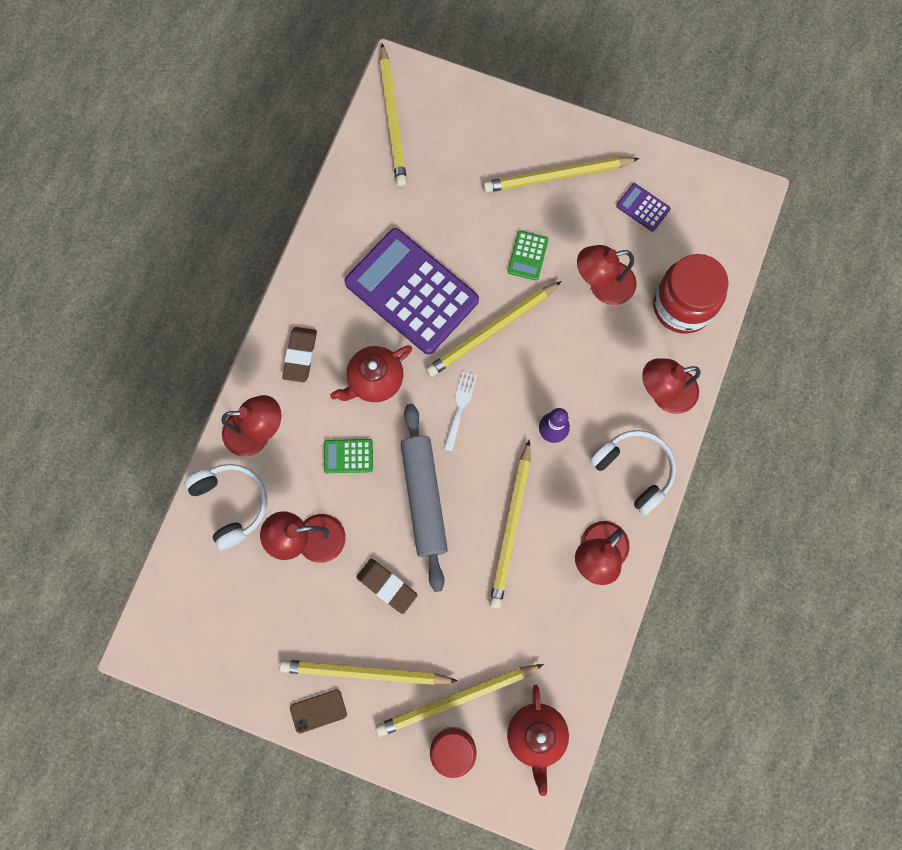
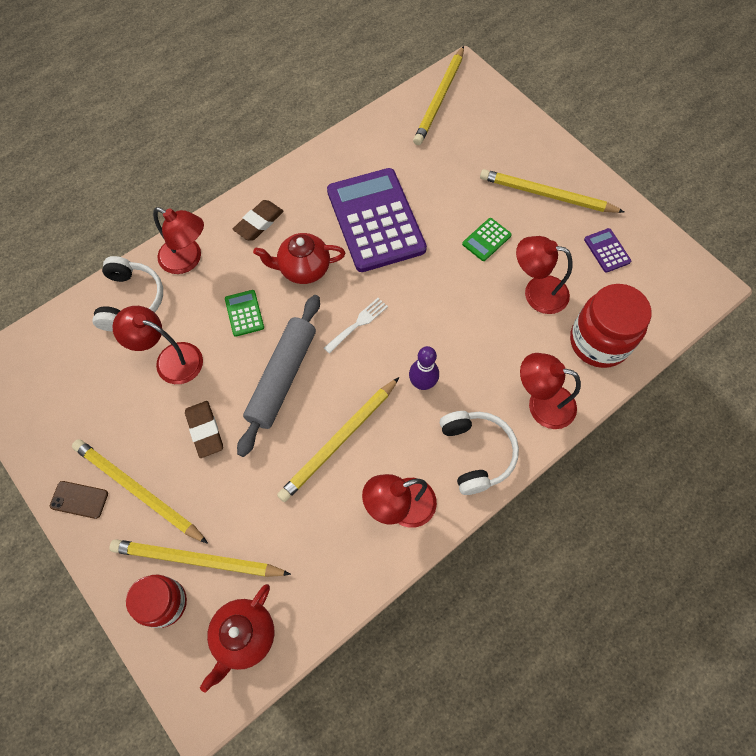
camera: 30 degrees right, 10 degrees down
green calculator [324,439,373,473] -> green calculator turned 45 degrees clockwise [225,290,264,337]
yellow pencil [426,281,562,377] -> none

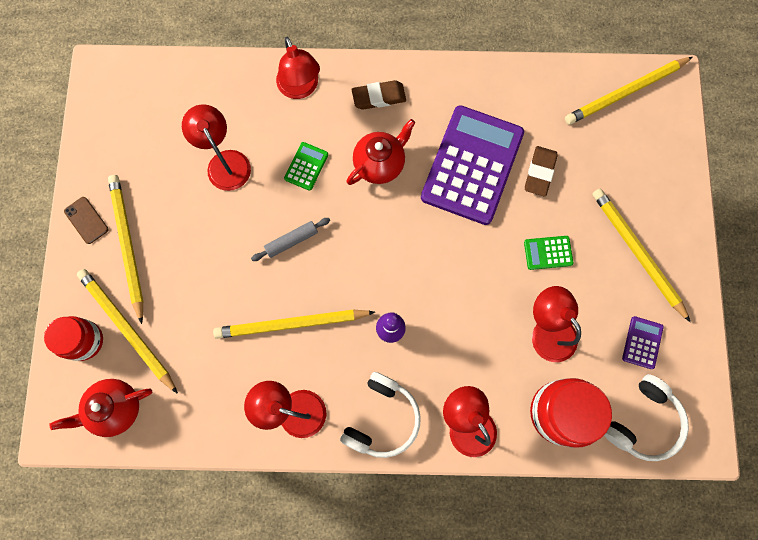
camera: 40 degrees right, 10 degrees up
white headphones [92,256,163,331] -> white headphones moved to [604,374,689,461]
brown eraser [185,401,223,458] -> brown eraser moved to [525,146,558,197]
grey rolling pin [237,295,320,457] -> grey rolling pin [251,218,330,261], size x0.50
red teapot [253,233,345,284] -> red teapot turned 105 degrees clockwise [346,119,415,185]
white fork [324,298,388,354] -> none

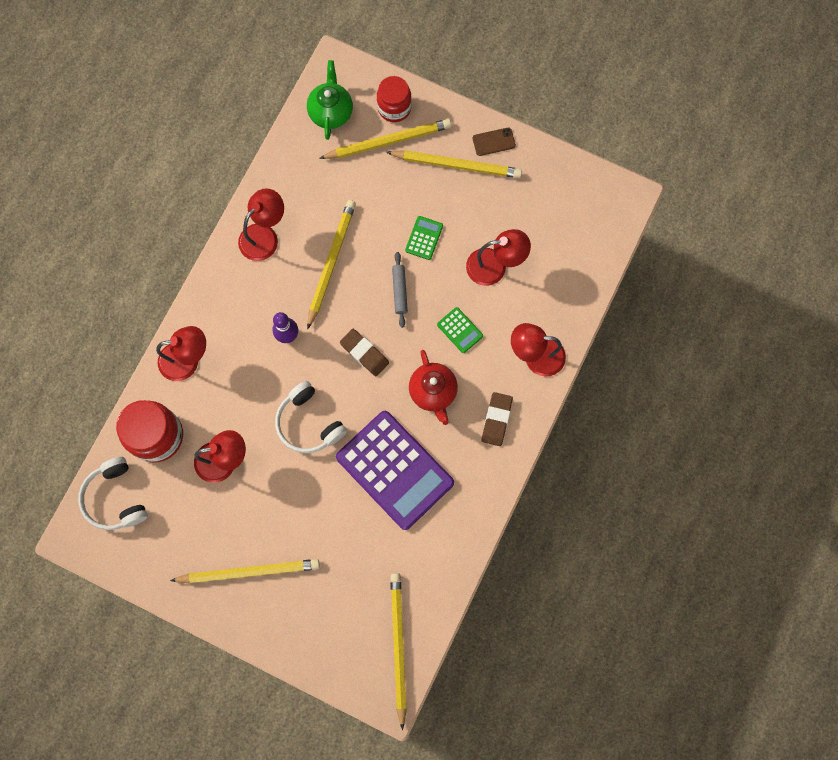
camera: 115 degrees right, 0 degrees up
red teapot [49,379,152,437] -> green teapot [307,60,353,140]
white headphones [340,372,421,458] -> white headphones moved to [275,381,347,453]
green calculator [524,236,573,270] -> green calculator moved to [405,216,443,260]
brown eraser [525,146,558,197] -> brown eraser moved to [340,329,389,376]
purple calculator [622,316,664,369] -> none

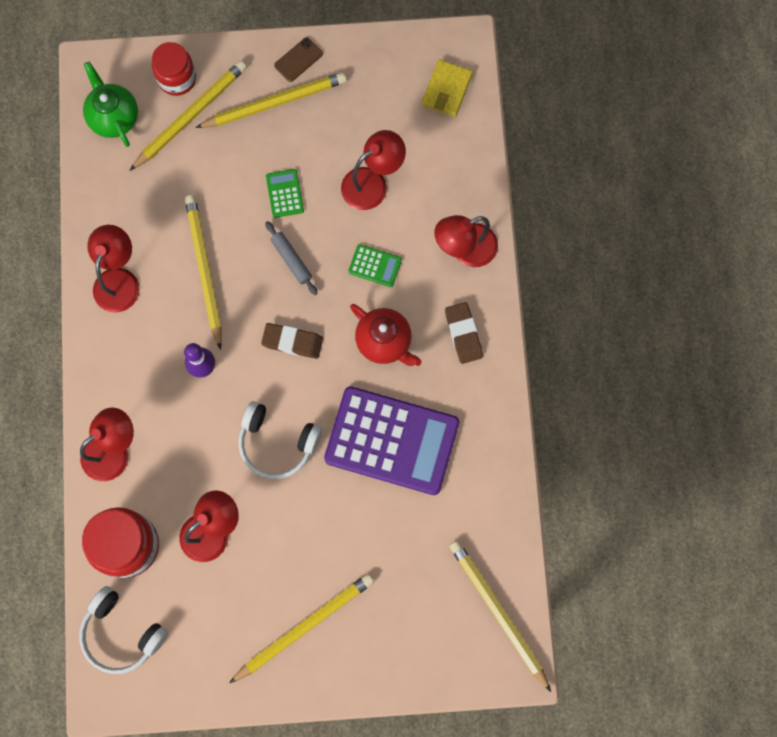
camera: 30 degrees left, 0 degrees up
none -> yellow wallet [422,60,473,117]

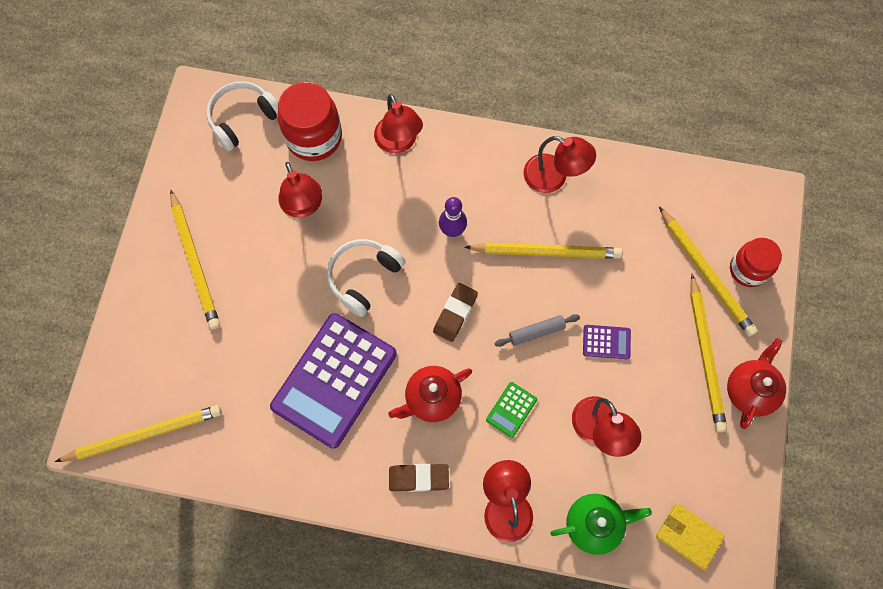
camera: 105 degrees right, 5 degrees down
green teapot [83,62,138,147] -> green teapot moved to [551,494,652,555]
green calculator [266,169,304,218] -> purple calculator [583,325,631,359]
brown phone [274,37,323,82] -> red teapot [727,338,786,429]

